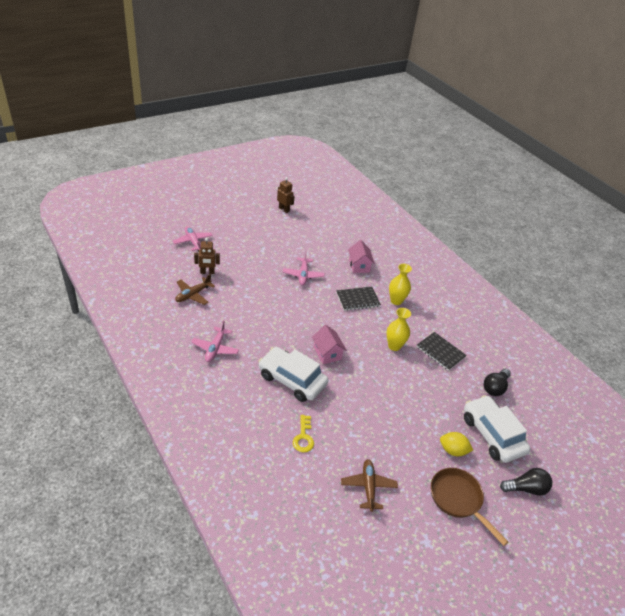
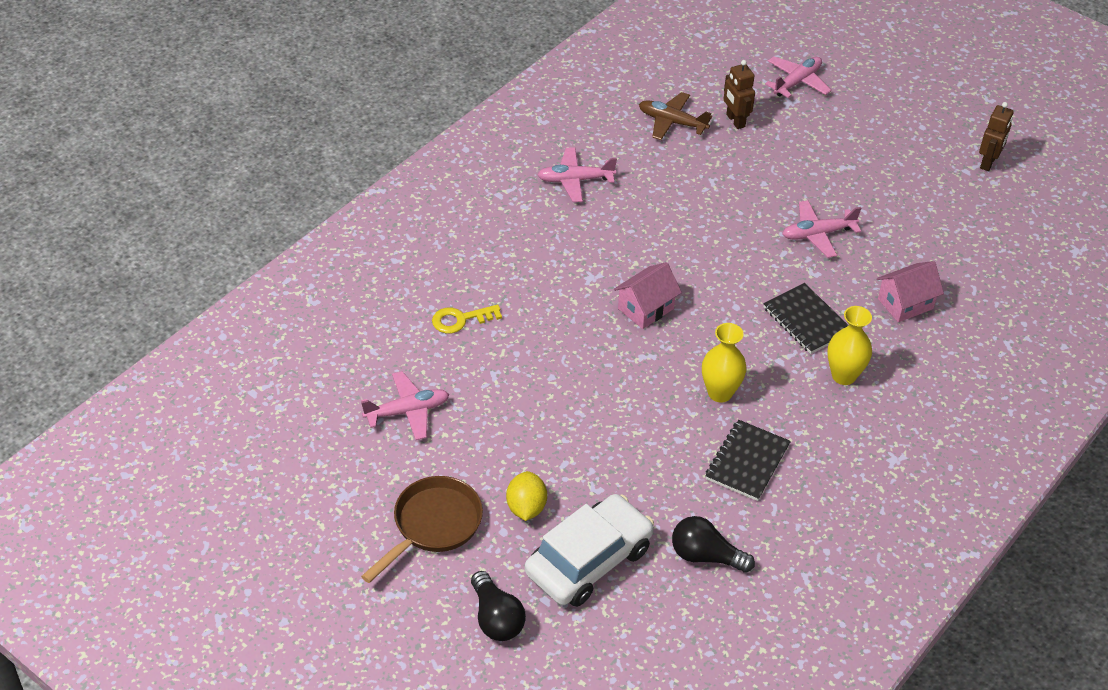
camera: 75 degrees right, 5 degrees up
white car [258,347,328,402] -> none
brown plane [341,459,398,512] -> pink plane [361,371,450,440]

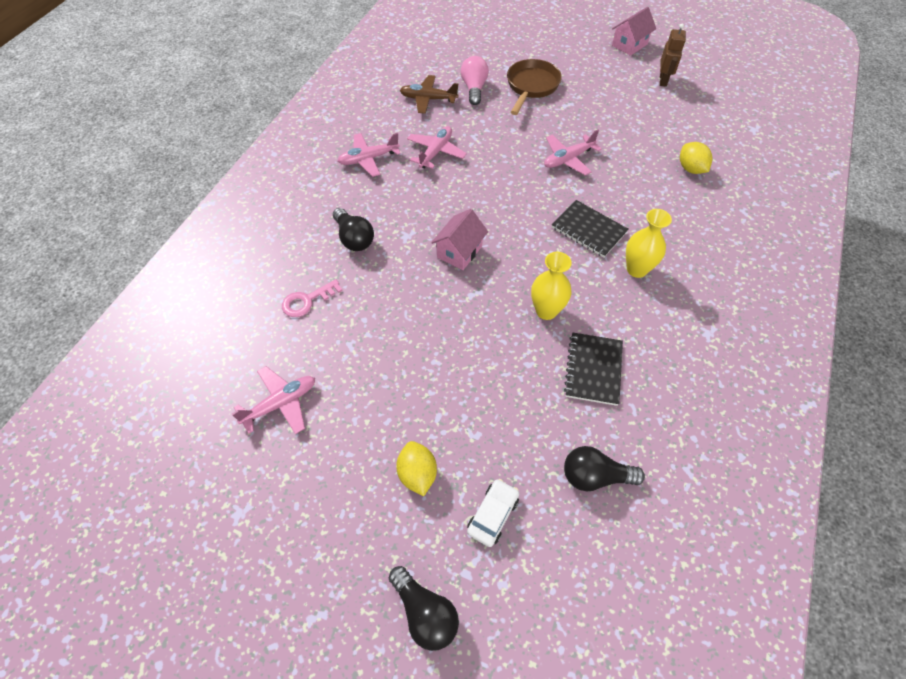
camera: 15 degrees left, 10 degrees up
brown pan [361,476,483,583] -> brown pan moved to [507,59,562,115]
yellow key [432,305,502,333] -> pink key [282,279,343,317]
white car [525,494,654,607] -> white car [467,479,519,547], size x0.49
brown robot [723,60,755,129] -> pink light bulb [461,56,489,105]
pink plane [765,56,832,98] -> pink plane moved to [407,126,467,169]
pink house [877,261,944,322] -> pink house moved to [612,7,656,56]
none -> black light bulb [333,208,374,251]
none -> yellow lemon [680,142,712,174]

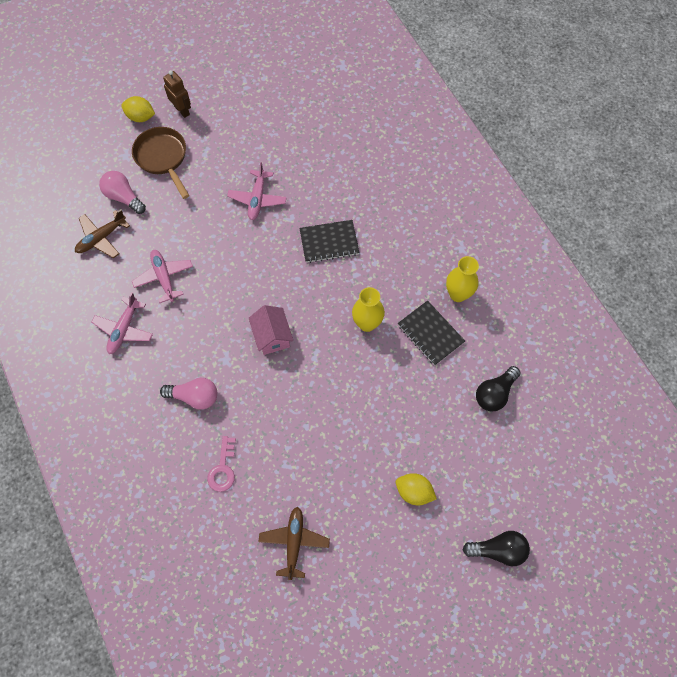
camera: 50 degrees left, 10 degrees up
pink plane [232,366,315,434] -> brown plane [258,507,330,580]
black light bulb [333,208,374,251] -> pink light bulb [160,378,217,409]
white car [467,479,519,547] -> none
pink house [612,7,656,56] -> none
yellow vase [626,209,672,278] -> yellow vase moved to [446,256,479,302]
brown robot [660,23,686,86] -> brown robot moved to [163,70,191,118]
yellow lemon [680,142,712,174] -> yellow lemon moved to [121,96,155,122]

